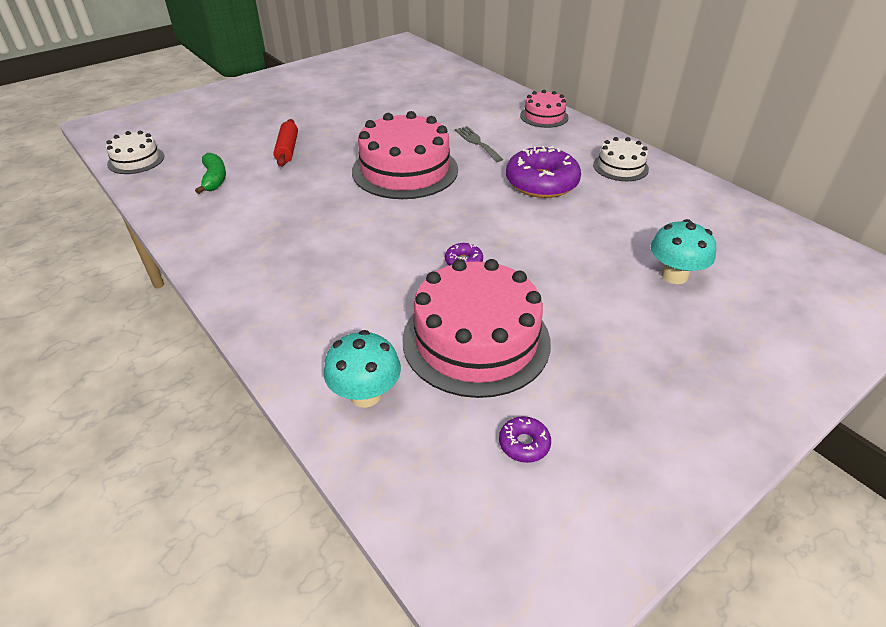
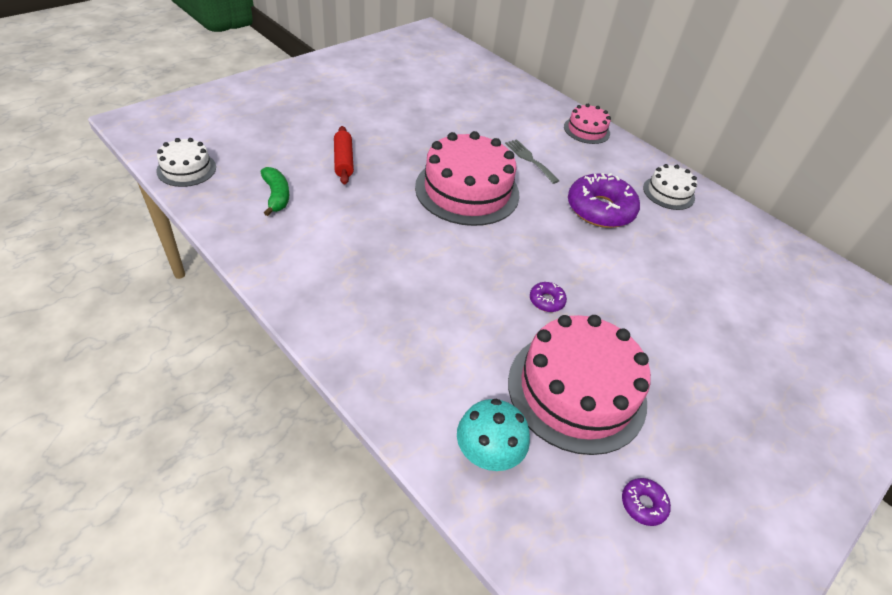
camera: 10 degrees left, 5 degrees up
turquoise mushroom [651,219,716,284] -> none

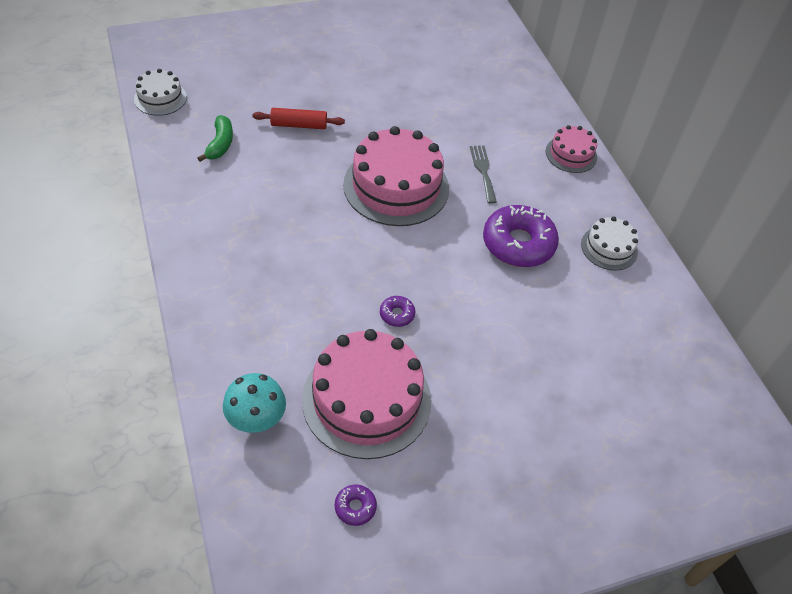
camera: 25 degrees right, 5 degrees up
red rolling pin [334,126,354,185] -> red rolling pin turned 75 degrees clockwise [252,108,345,129]

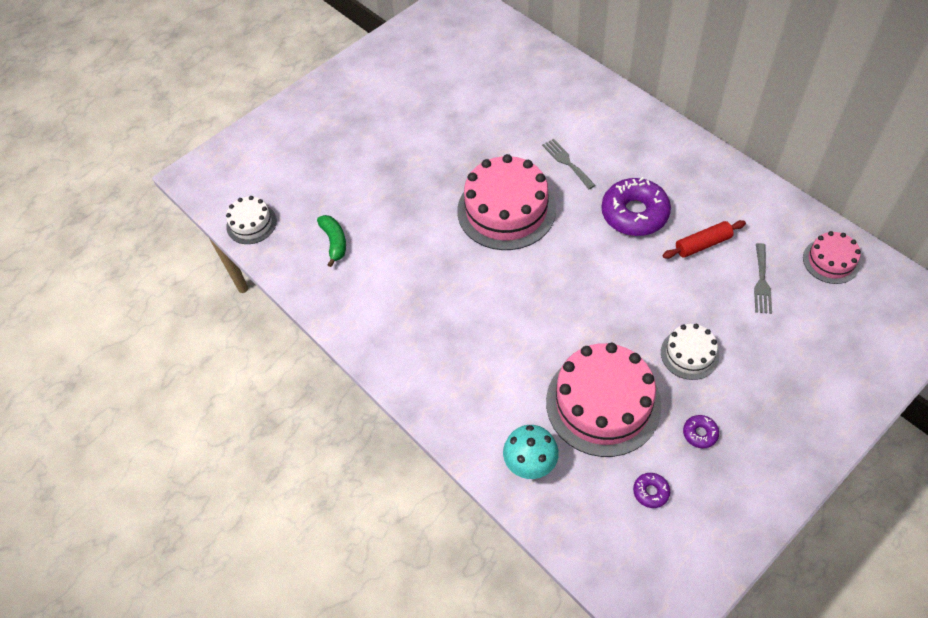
camera: 15 degrees left, 5 degrees up
red rolling pin [252,108,345,129] -> red rolling pin moved to [663,220,746,259]
purple donut [380,296,415,327] -> purple donut moved to [683,415,719,448]
pink cake [546,125,597,173] -> pink cake moved to [803,231,861,284]
white cake [581,216,638,270] -> white cake moved to [661,324,719,380]
none -> grey fork [754,243,772,314]

